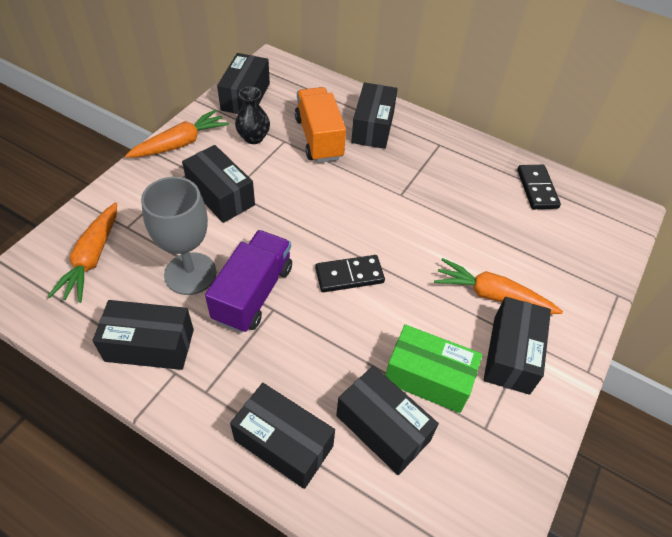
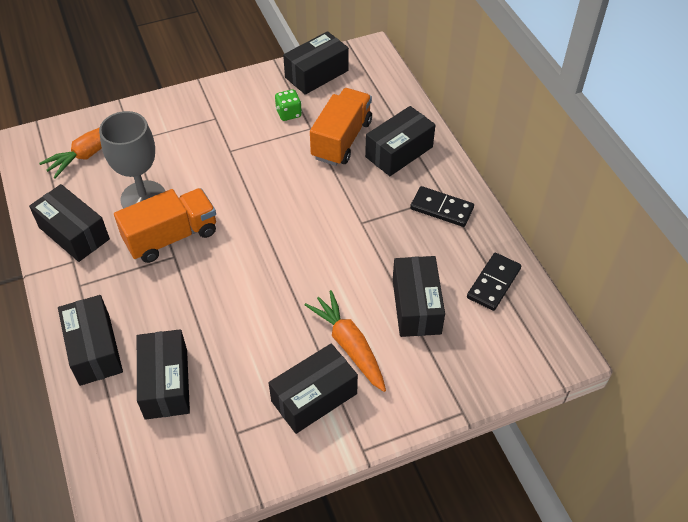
camera: 40 degrees right, 0 degrees up
orange carrot [125,110,229,158] -> none
black box [182,145,255,223] -> black box moved to [393,256,445,337]
purple truck [205,230,292,333] -> orange truck [114,188,216,263]
black vase [235,87,270,144] -> green dice [275,89,302,121]
black domino [315,255,385,292] -> black domino moved to [410,186,474,227]
green box [385,325,483,413] -> none

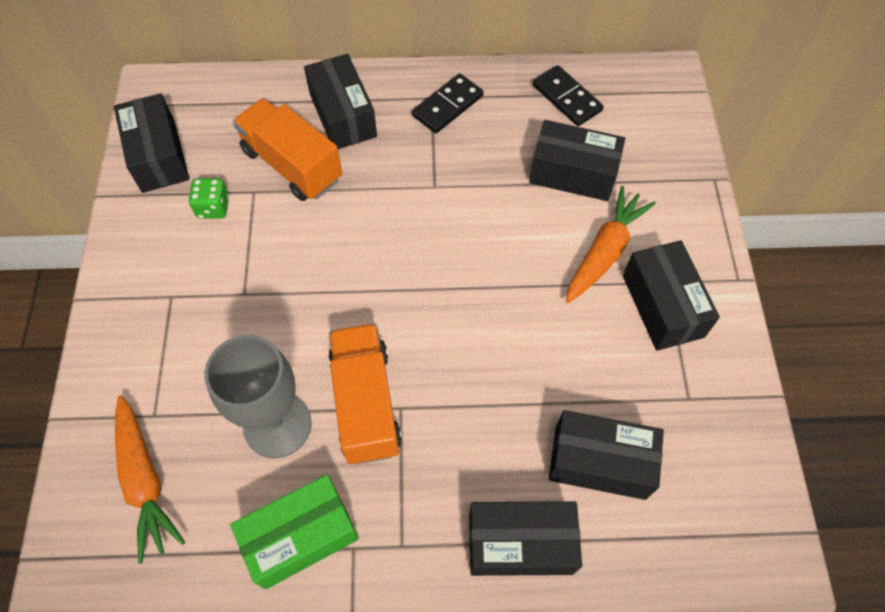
camera: 70 degrees left, 10 degrees up
black box [29,184,110,262] -> green box [230,474,359,589]
orange carrot [305,290,386,392] -> orange carrot turned 135 degrees clockwise [566,186,656,303]

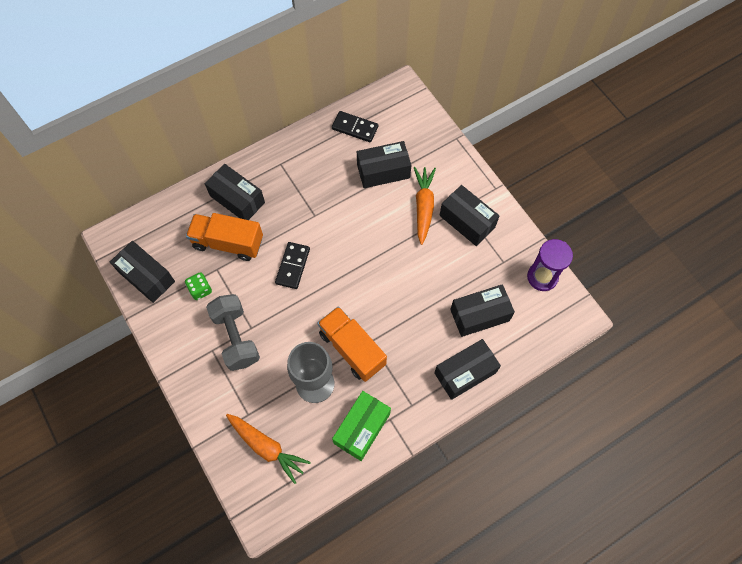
camera: 30 degrees left, 5 degrees up
black domino [412,74,484,134] -> black domino moved to [275,242,310,289]
none -> grey dumbbell [206,294,260,371]
none -> purple hourglass [527,239,573,291]

